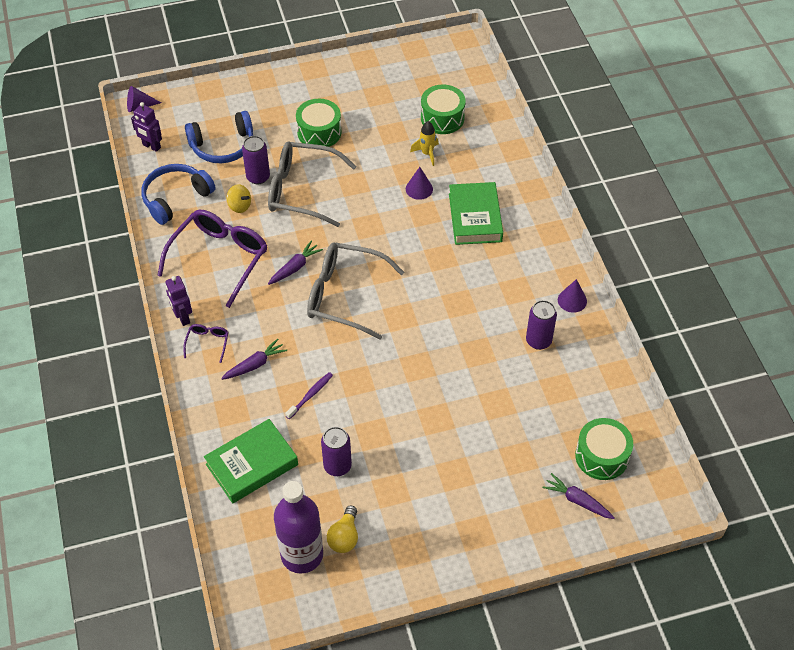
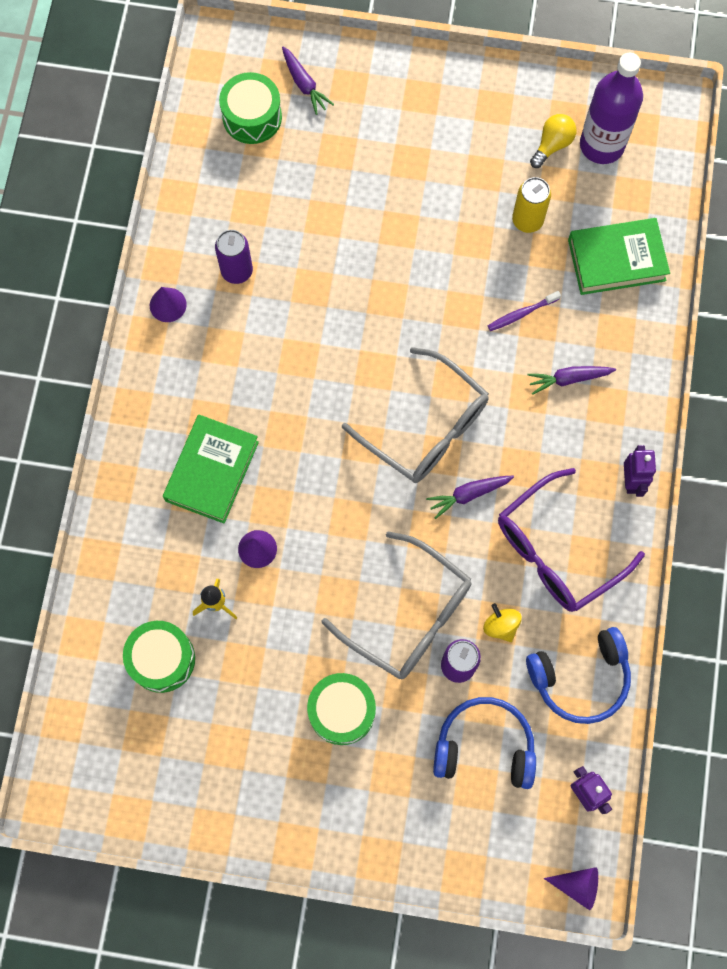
camera: 155 degrees left, 20 degrees up
purple glasses [183,324,229,363] -> none
purple can [321,427,352,476] -> yellow can [512,177,551,233]

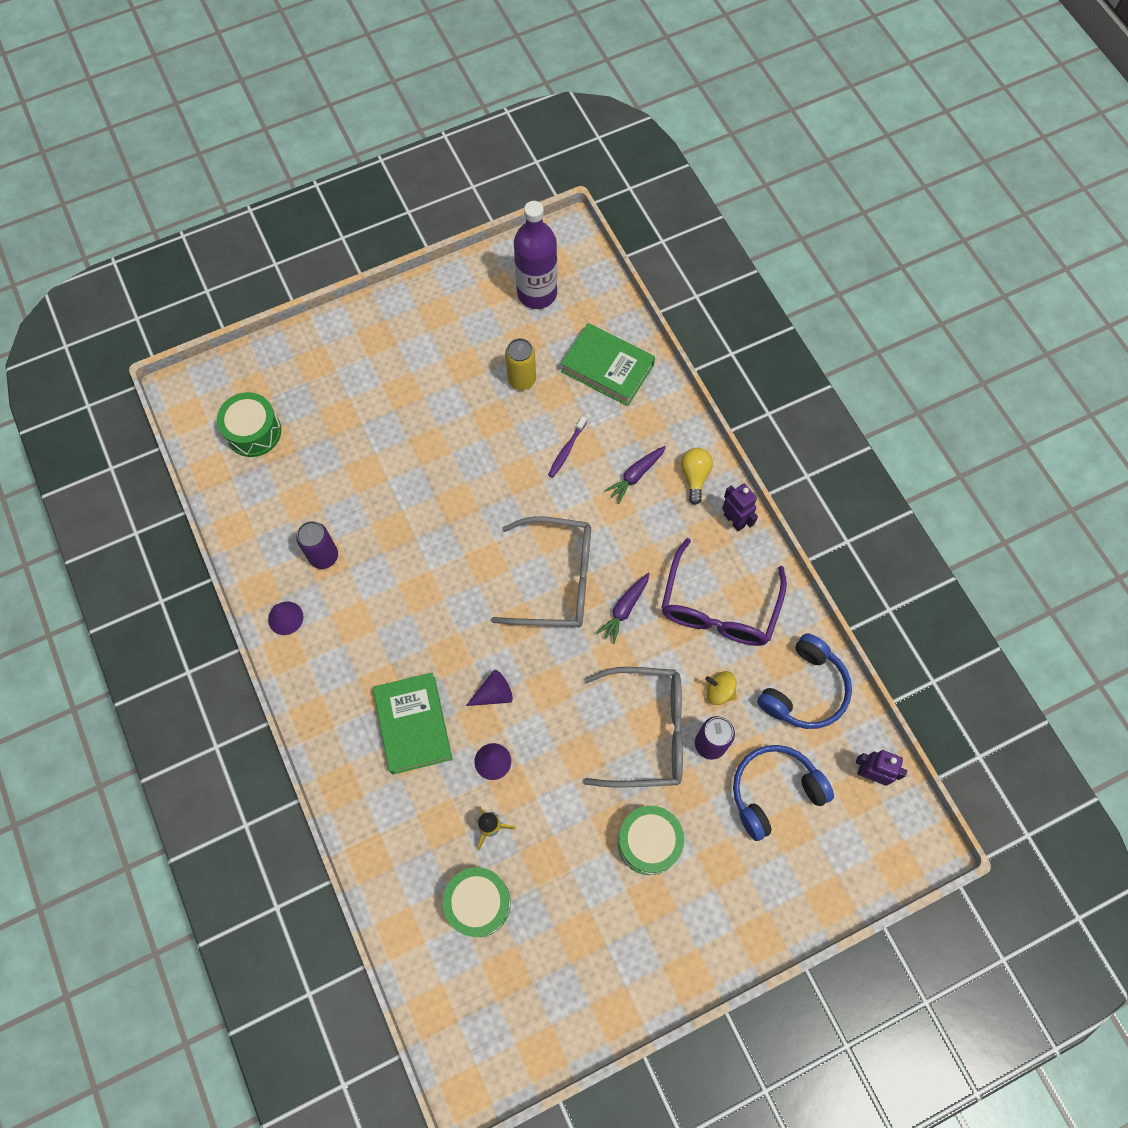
camera: 35 degrees left, 5 degrees down
purple carrot [282,47,334,115] -> none
yellow light bulb [530,114,577,168] -> yellow light bulb moved to [681,448,713,505]
purple cone [544,867,598,910] -> purple cone moved to [466,670,513,706]
green book [568,218,670,295] -> green book turned 75 degrees clockwise [561,323,655,406]

